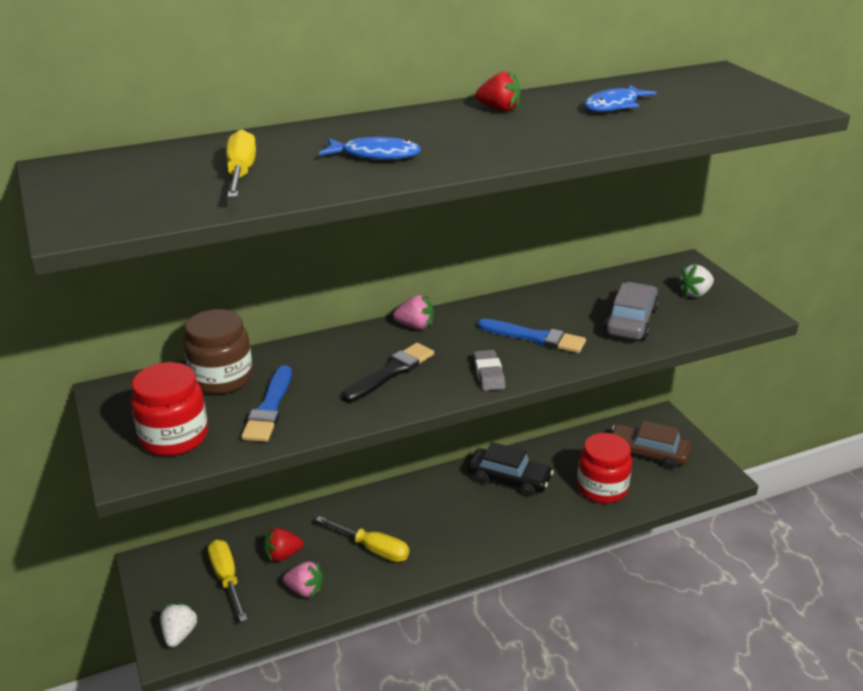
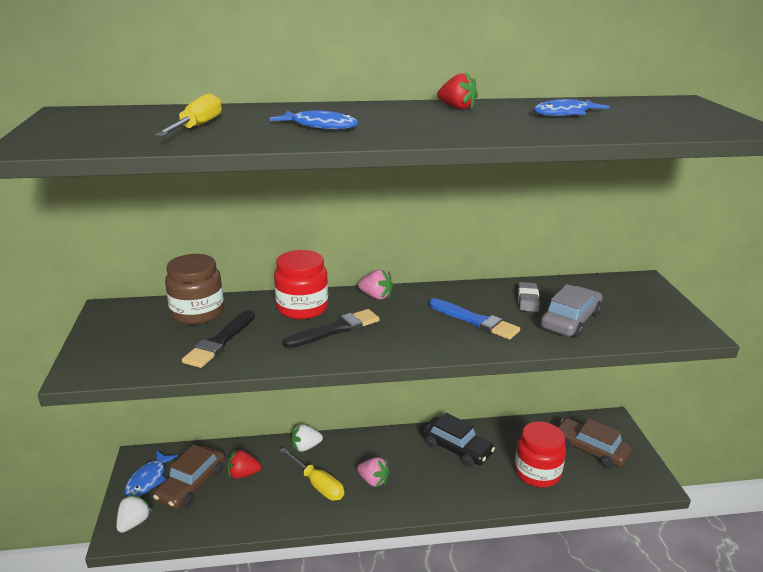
camera: 15 degrees right, 5 degrees down
red jar [131,362,208,456] -> red jar moved to [274,250,328,319]
yellow screwdriver [208,540,248,622] -> brown car [153,444,225,509]
blue brush [241,365,292,442] -> black brush [182,310,255,368]
pink strawberry [283,561,324,598] -> pink strawberry moved to [357,457,390,487]
grey eraser [473,350,506,391] -> grey eraser moved to [518,282,540,312]
white strawberry [677,265,714,297] -> white strawberry moved to [291,424,323,452]
none -> blue fish [125,450,178,497]

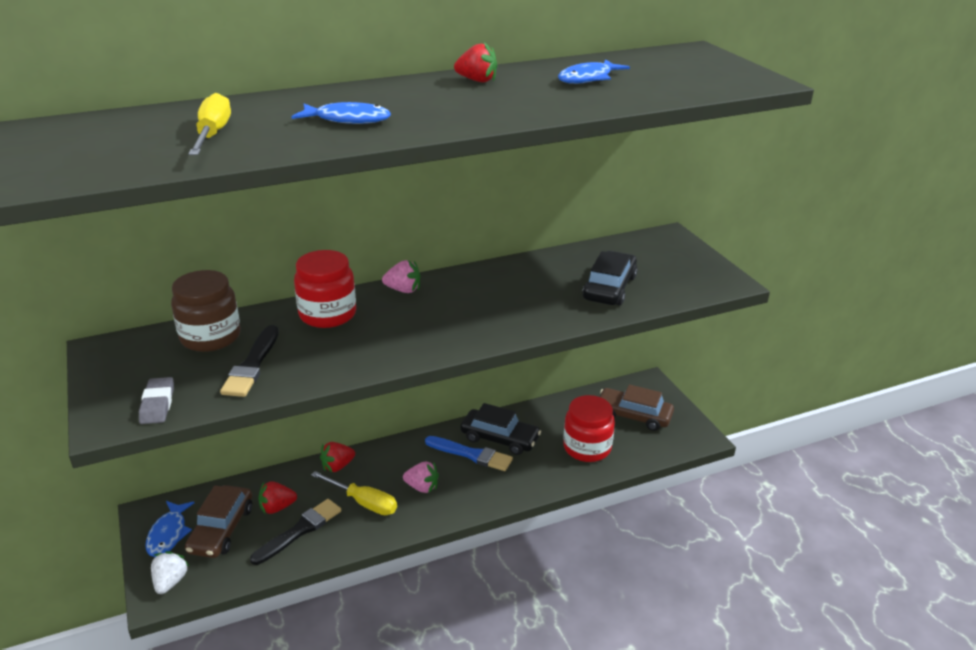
camera: 15 degrees left, 5 degrees up
black brush [283,309,380,348] -> black brush moved to [250,499,341,565]
white strawberry [291,424,323,452] -> red strawberry [320,442,355,473]
blue brush [429,298,520,340] -> blue brush moved to [425,436,513,471]
grey eraser [518,282,540,312] -> grey eraser moved to [139,377,174,424]
grey car [541,284,603,338] -> black car [582,251,637,306]

